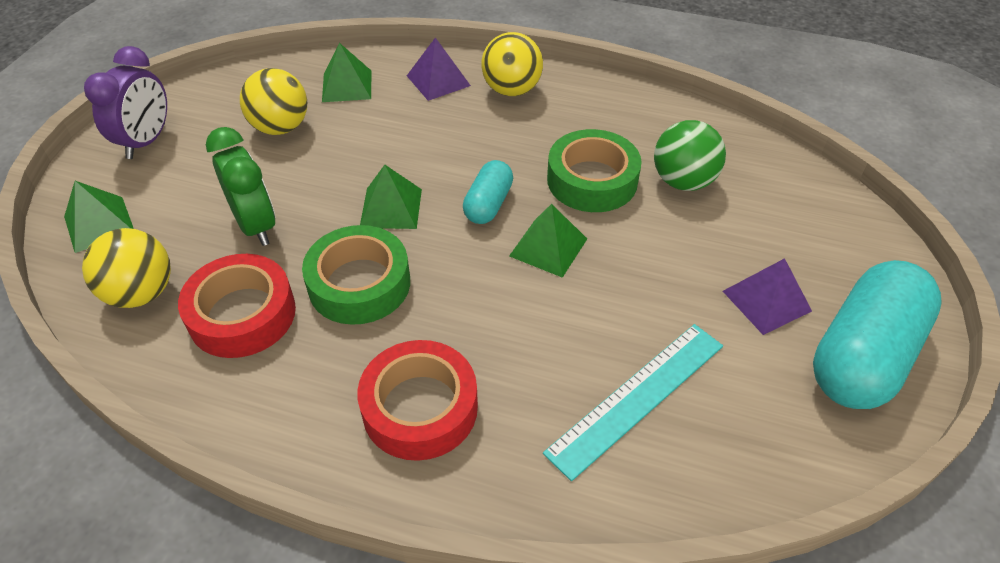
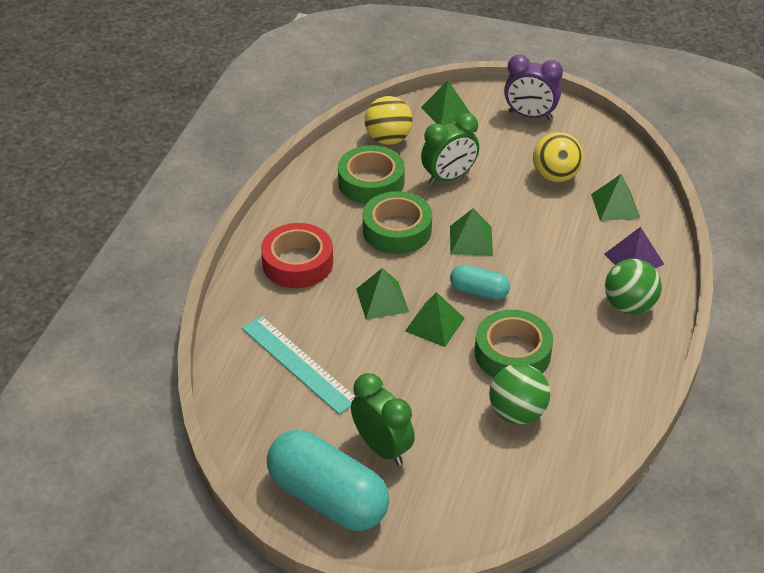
camera: 90 degrees right, 5 degrees down
red tape [178,254,296,358] -> green tape [338,145,405,204]
yellow ball [481,32,543,96] -> green ball [605,259,662,314]
purple pyramid [723,258,812,335] -> green clock [351,373,415,466]
none -> green pyramid [356,268,409,320]

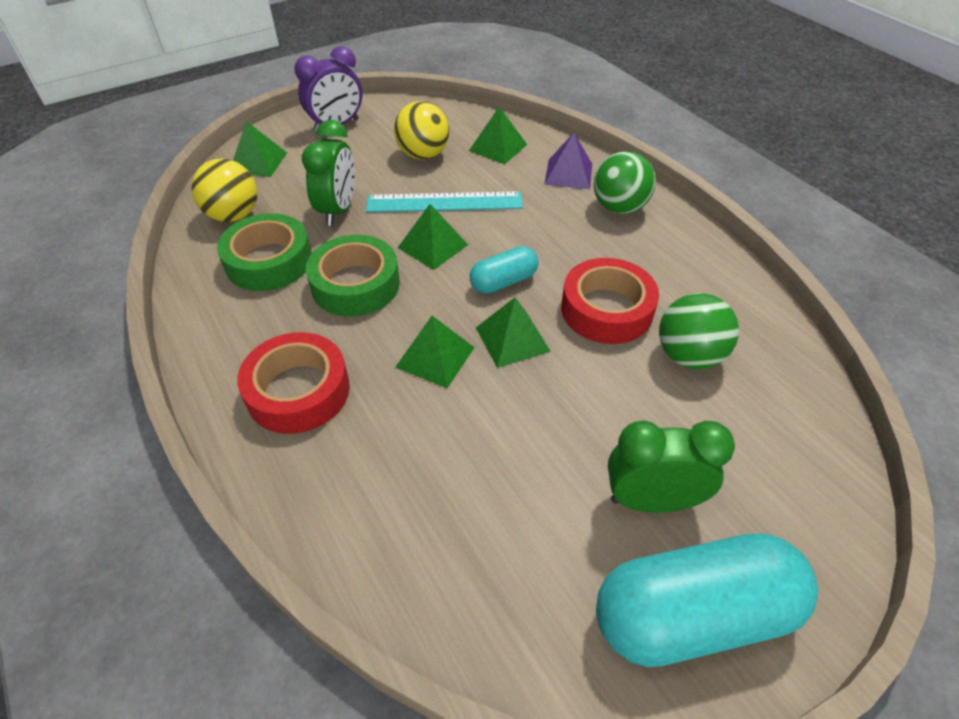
camera: 50 degrees left, 5 degrees up
turquoise ruler [242,316,356,414] -> turquoise ruler moved to [366,191,523,212]
green tape [475,310,553,377] -> red tape [561,258,659,344]

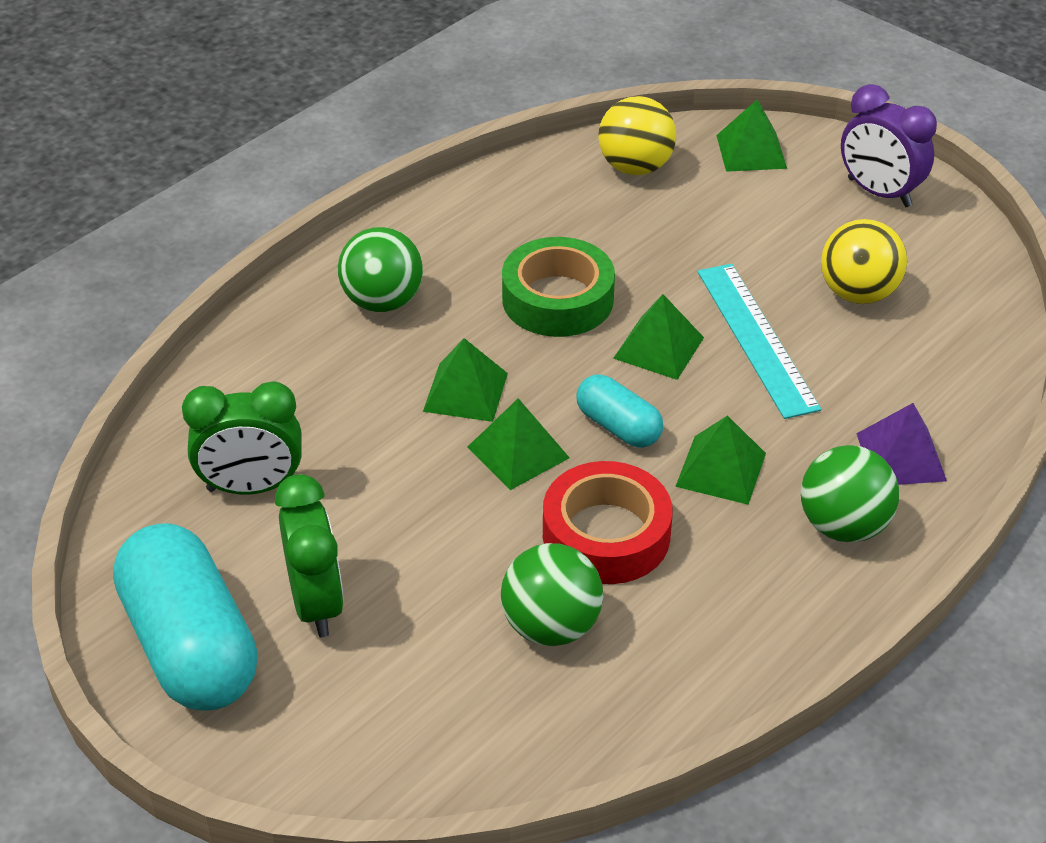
camera: 75 degrees right, 5 degrees down
green tape [217,213,312,291] -> none
red tape [237,332,350,434] -> green ball [338,227,423,312]
green clock [302,120,355,226] -> green clock moved to [182,381,302,494]
green pyramid [469,107,527,164] -> green pyramid moved to [675,415,766,505]

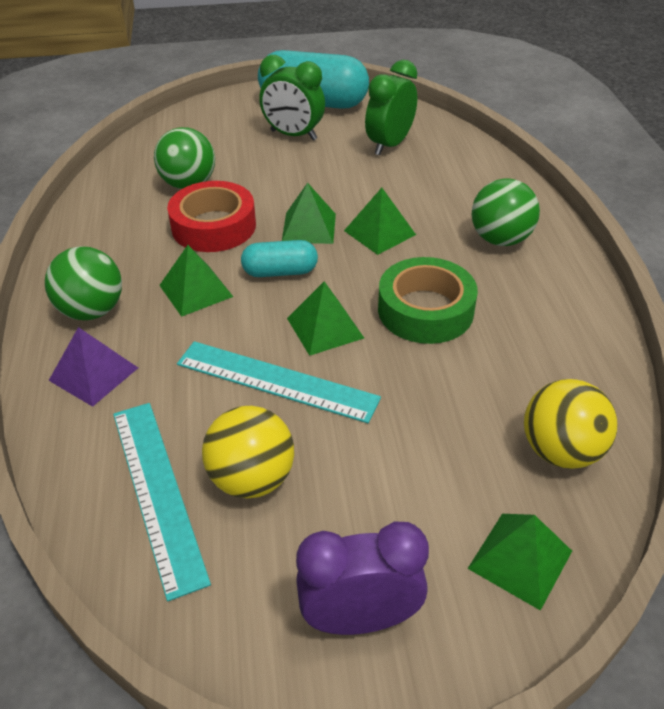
camera: 130 degrees right, 0 degrees up
none -> turquoise ruler [113,403,211,601]

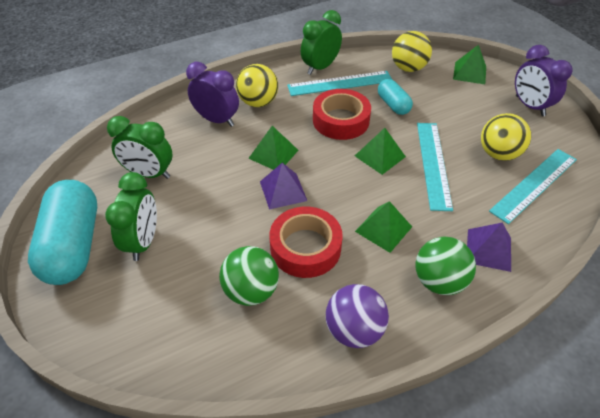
camera: 110 degrees left, 5 degrees up
turquoise capsule [241,240,318,277] -> turquoise capsule moved to [378,79,413,115]
green pyramid [282,183,336,244] -> purple pyramid [260,163,307,210]
green tape [378,257,478,344] -> red tape [313,89,371,140]
green ball [472,178,540,246] -> yellow ball [236,64,278,107]
none -> purple clock [186,62,239,127]
none -> turquoise ruler [287,71,392,96]
none -> green clock [301,10,342,75]
none -> purple ball [326,284,389,348]

